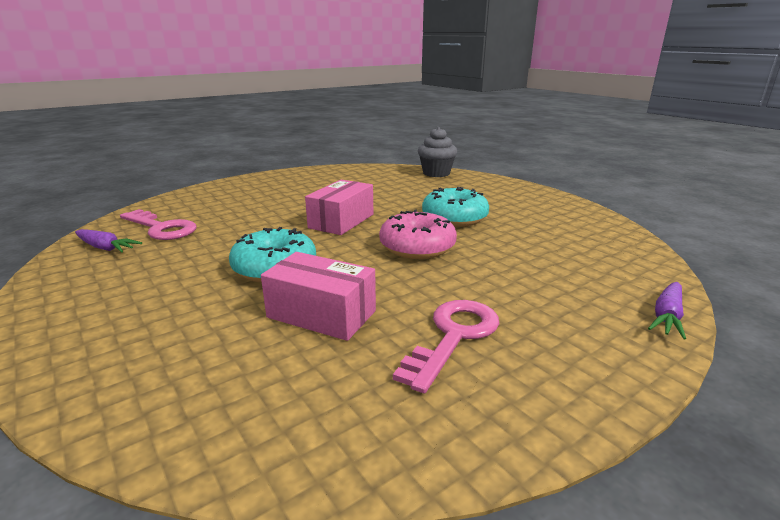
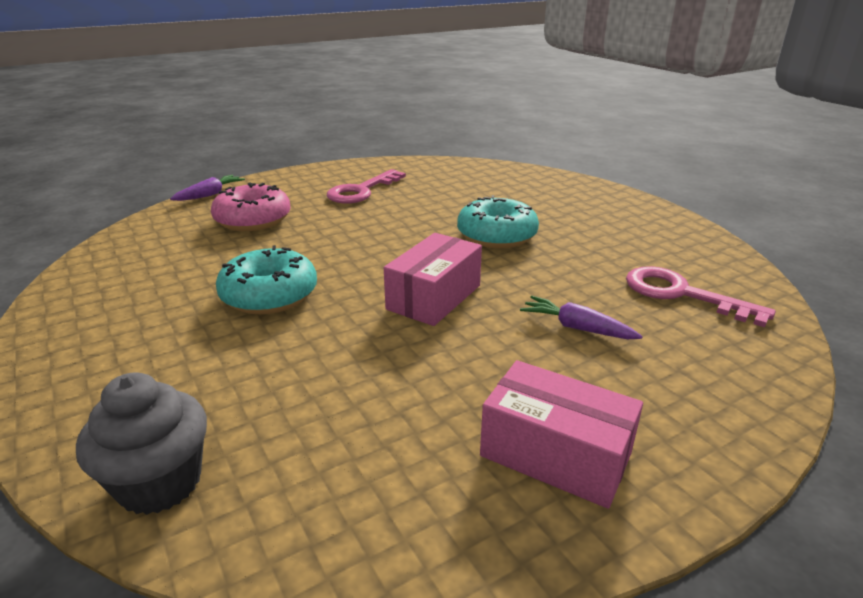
camera: 175 degrees left, 5 degrees up
purple carrot [75,229,142,252] -> purple carrot moved to [520,296,643,339]
pink box [261,252,376,341] -> pink box moved to [480,360,643,509]
pink donut [379,209,457,259] -> pink donut moved to [211,182,291,231]

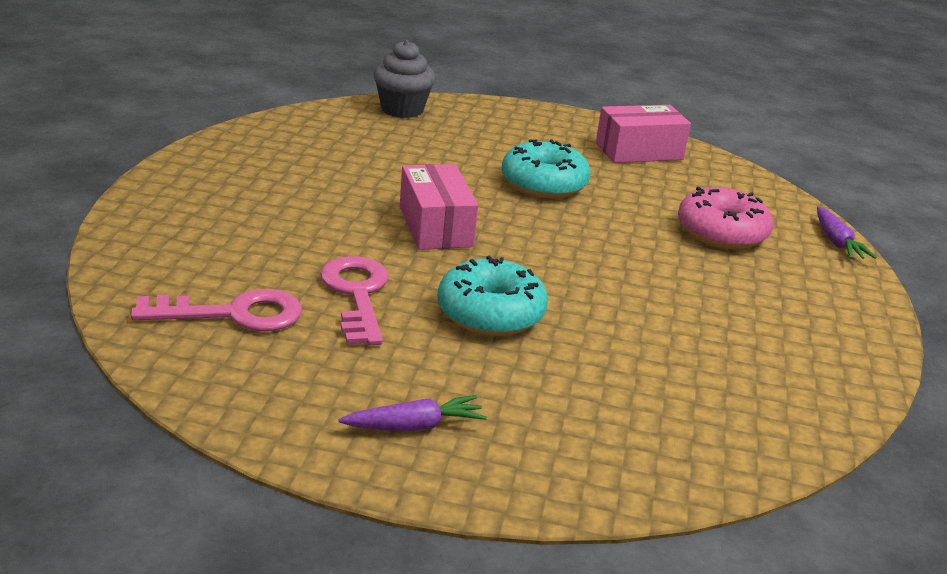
camera: 130 degrees right, 0 degrees up
pink key [327,169,406,204] -> pink key moved to [320,256,389,345]
pink box [480,360,643,509] -> pink box moved to [596,105,691,163]
purple carrot [520,296,643,339] -> purple carrot moved to [339,395,487,431]

